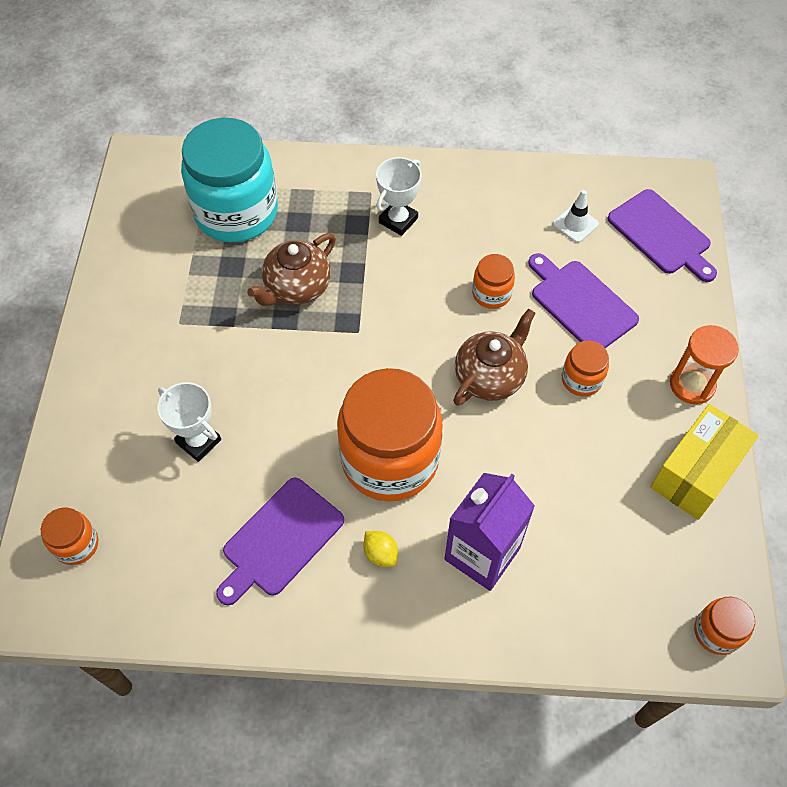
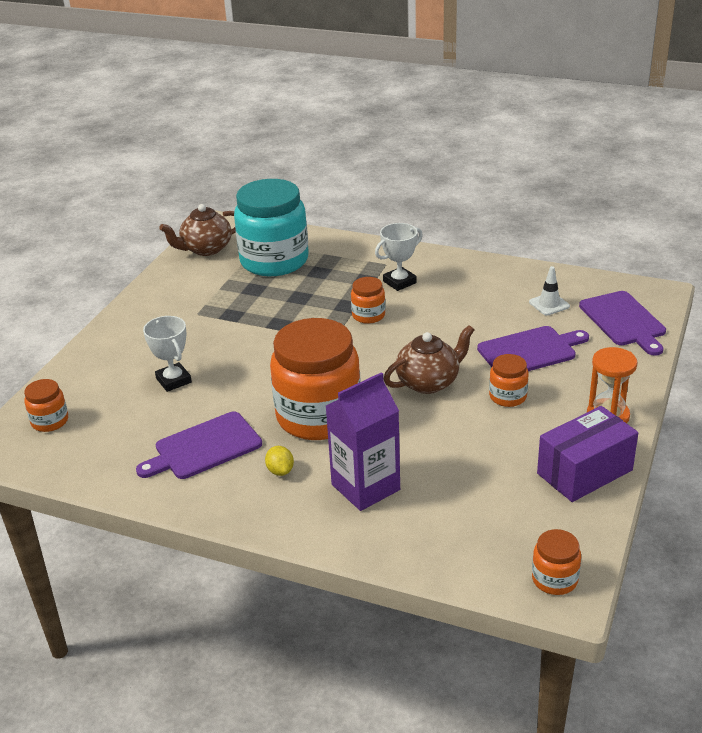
camera: 20 degrees right, 25 degrees down
brown teapot [247,233,336,306] -> brown teapot moved to [159,204,235,256]
orange jar [472,254,515,309] -> orange jar moved to [351,277,385,324]
purple cutting board [528,253,639,348] -> purple cutting board turned 90 degrees clockwise [477,326,589,371]
yellow box [650,404,759,520] -> purple box [537,406,638,502]

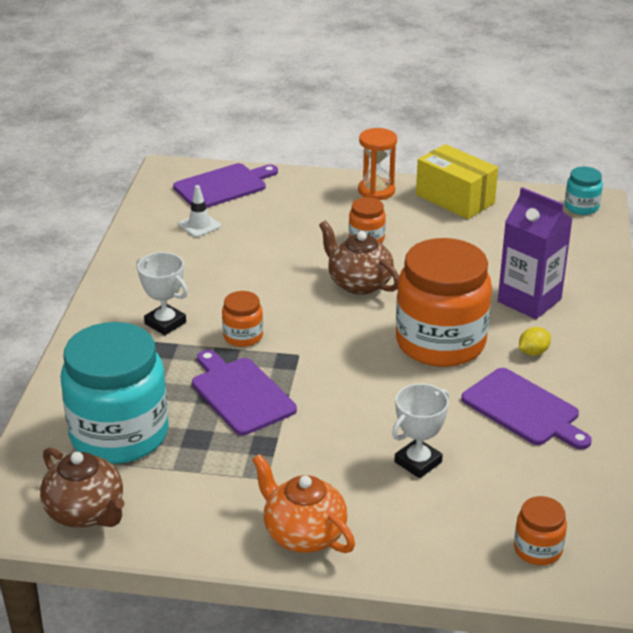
camera: 105 degrees left, 0 degrees up
purple cutting board [477,326,589,371] -> purple cutting board moved to [192,350,297,435]
orange jar [532,529,581,595] -> turquoise jar [565,167,603,215]
purple box [537,406,638,502] -> yellow box [416,144,498,219]
none -> orange teapot [252,454,355,553]

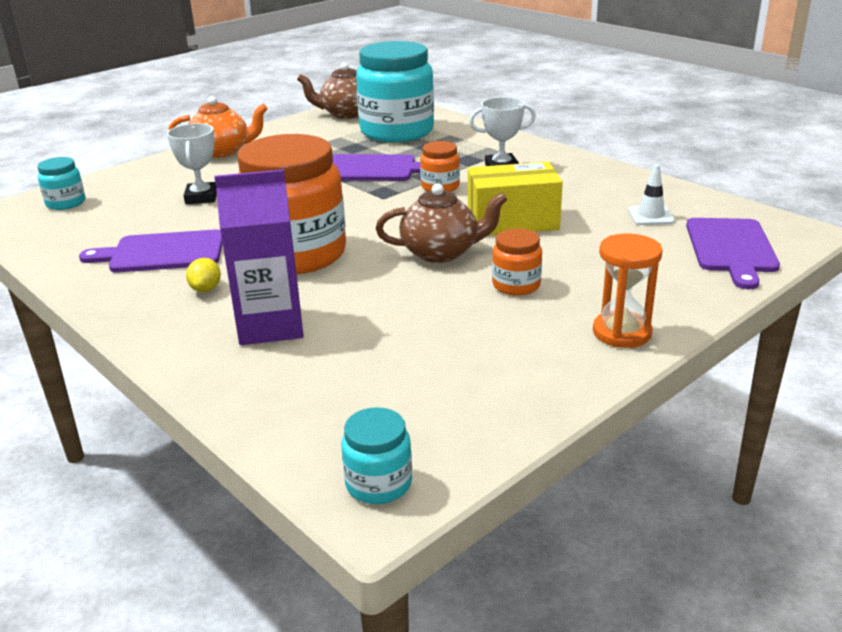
camera: 130 degrees right, 5 degrees down
yellow box [416,144,498,219] -> yellow box moved to [468,162,563,236]
orange jar [514,496,567,565] -> turquoise jar [37,157,85,210]

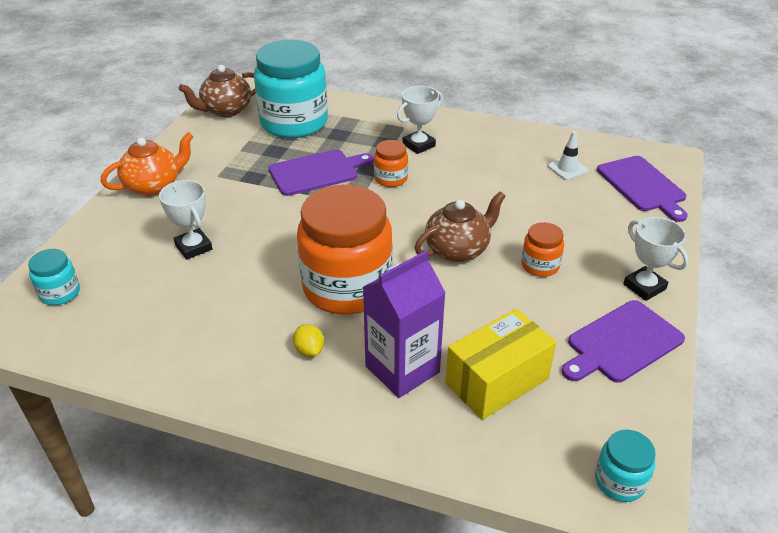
camera: 30 degrees left, 10 degrees up
purple cutting board [79,229,223,273] -> purple cutting board moved to [562,300,685,383]
yellow box [468,162,563,236] -> yellow box moved to [445,309,556,420]
orange hourglass [593,234,663,348] -> white trophy [623,217,689,301]

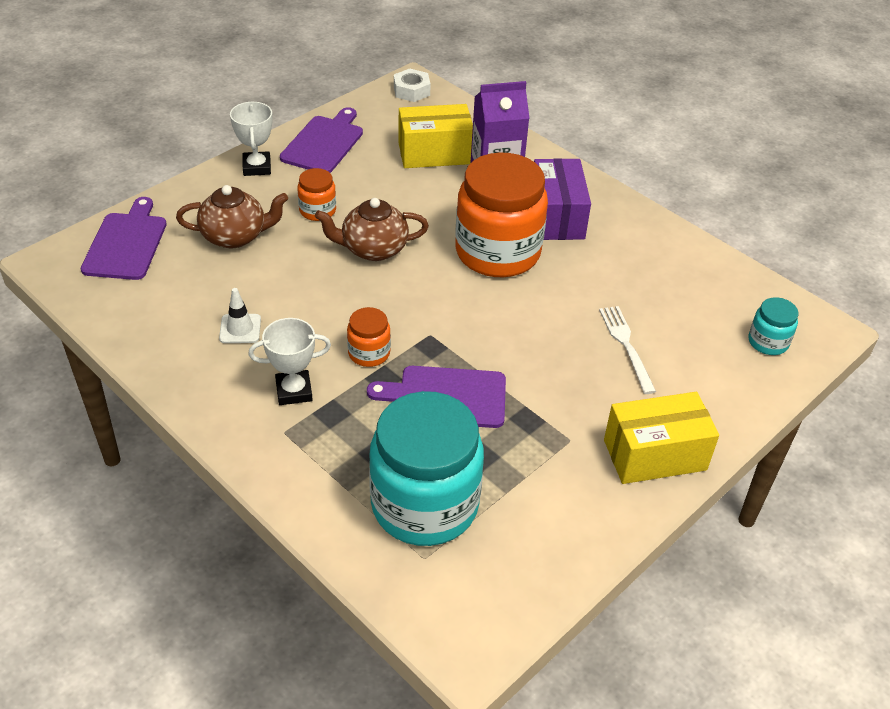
camera: 155 degrees left, 5 degrees up
orange teapot [101,132,194,196] -> yellow box [604,392,719,484]
white trophy [159,180,212,260] -> white fork [599,306,656,394]
brown teapot [179,65,255,117] -> brown teapot moved to [176,185,288,248]
yellow lemon [293,324,324,357] -> purple box [534,158,591,240]
white traffic cone [548,131,588,180] -> white traffic cone moved to [219,288,261,343]
purple cutting board [562,300,685,383] -> purple cutting board turned 60 degrees counterclockwise [280,107,363,173]
turquoise jar [595,429,656,502] -> white nut [394,69,431,102]

